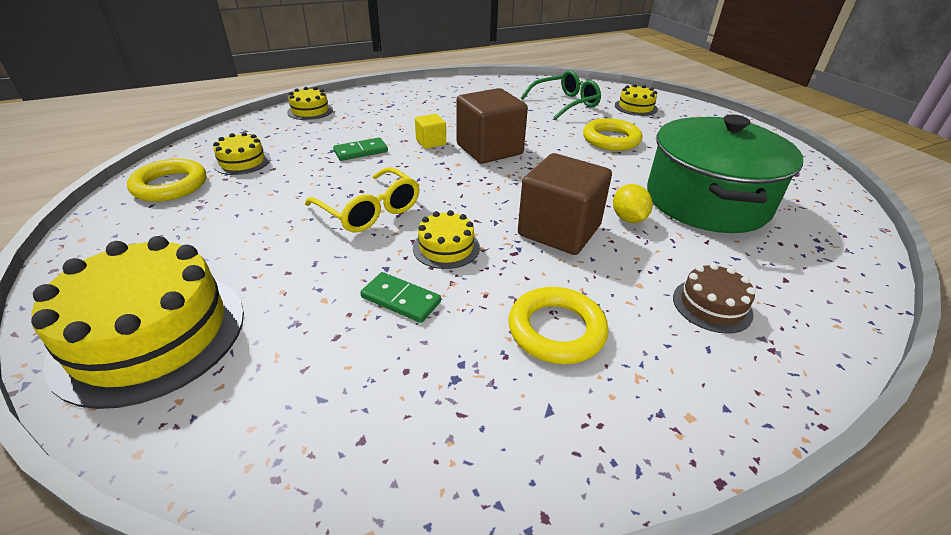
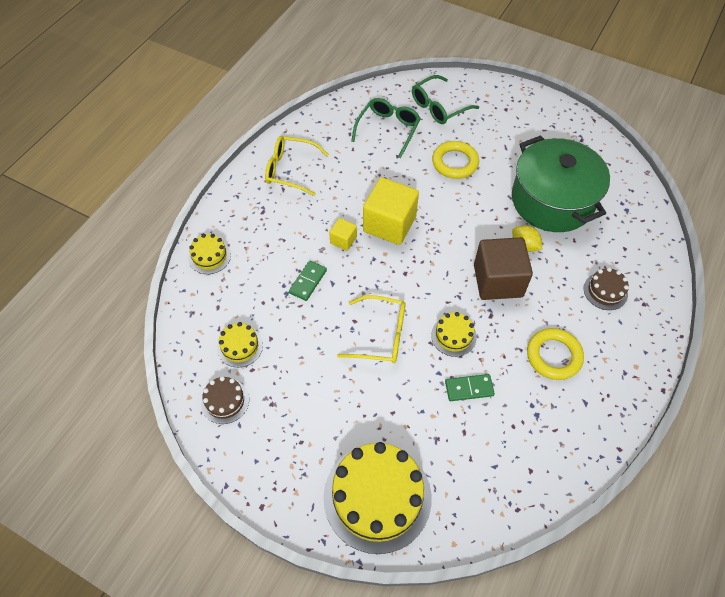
camera: 35 degrees left, 20 degrees up
yellow ring [127,159,206,202] -> brown cake [201,376,249,424]
brown cube [456,88,528,164] -> yellow cube [363,177,419,245]
yellow cake [615,84,658,116] -> green glasses [412,75,479,124]
none -> yellow glasses [265,136,329,196]

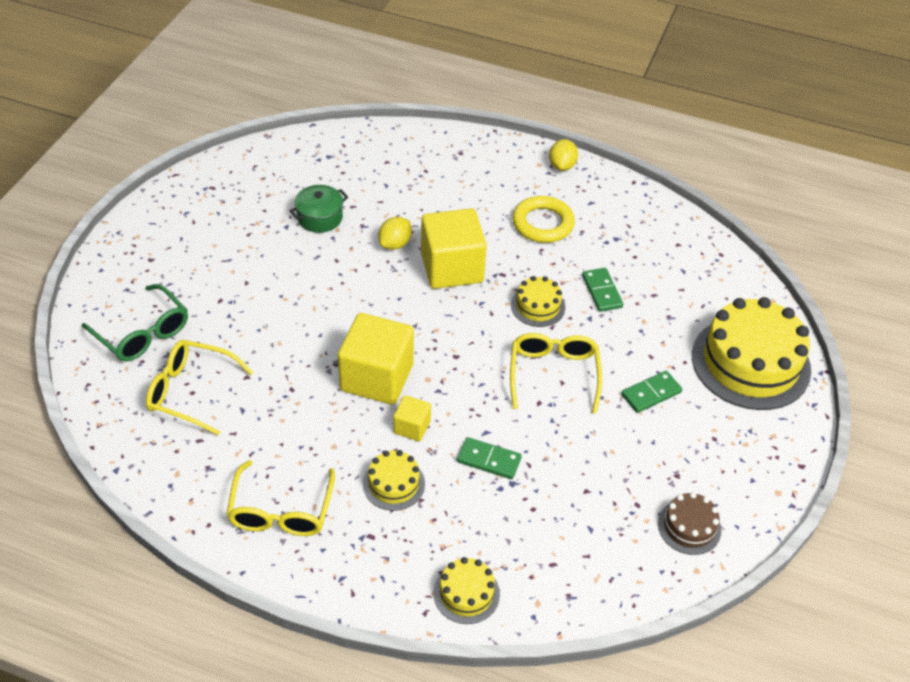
camera: 100 degrees left, 10 degrees down
yellow cake [217,322,263,367] -> yellow cake moved to [363,450,425,511]
green glasses [351,98,421,158] -> yellow glasses [146,340,253,435]
yellow ring [432,141,479,179] -> none
brown cube [474,237,533,300] -> yellow cube [421,208,487,289]
green pot [512,135,610,232] -> green pot [290,185,348,233], size x0.42
brown cake [584,267,629,310] -> none
none -> yellow lemon [549,139,578,171]
none -> green domino [621,371,682,413]

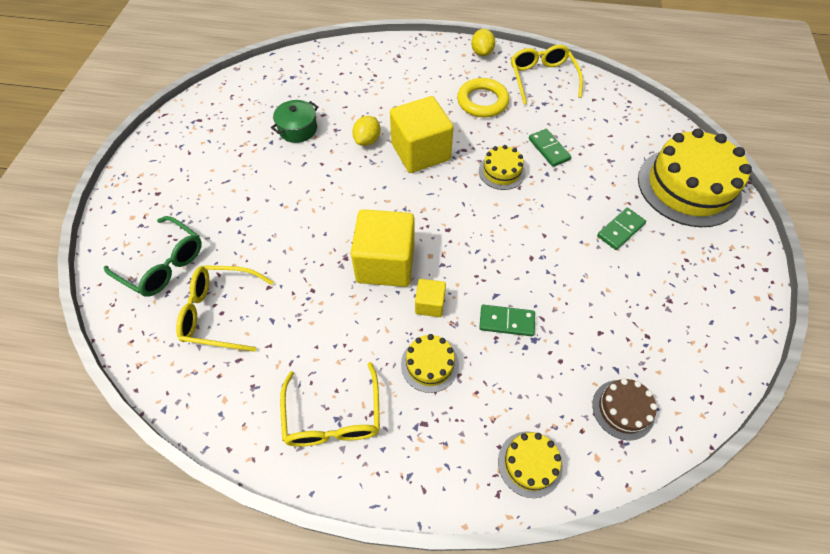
camera: 10 degrees left, 10 degrees up
yellow glasses [510,333,602,414] -> yellow glasses moved to [511,45,583,104]
brown cake [658,492,721,555] -> brown cake moved to [593,378,657,440]

